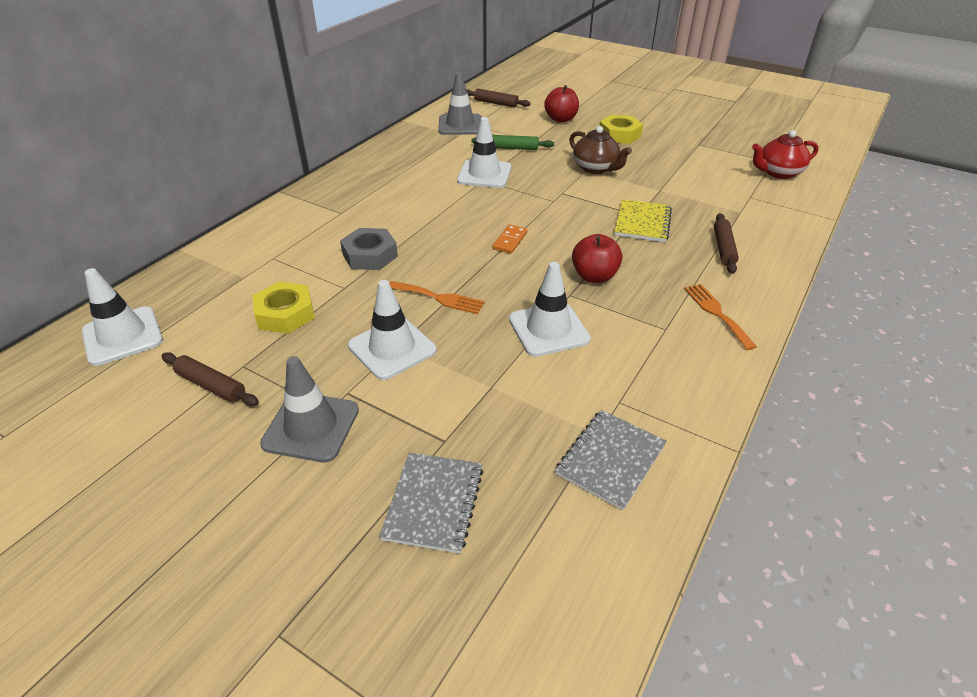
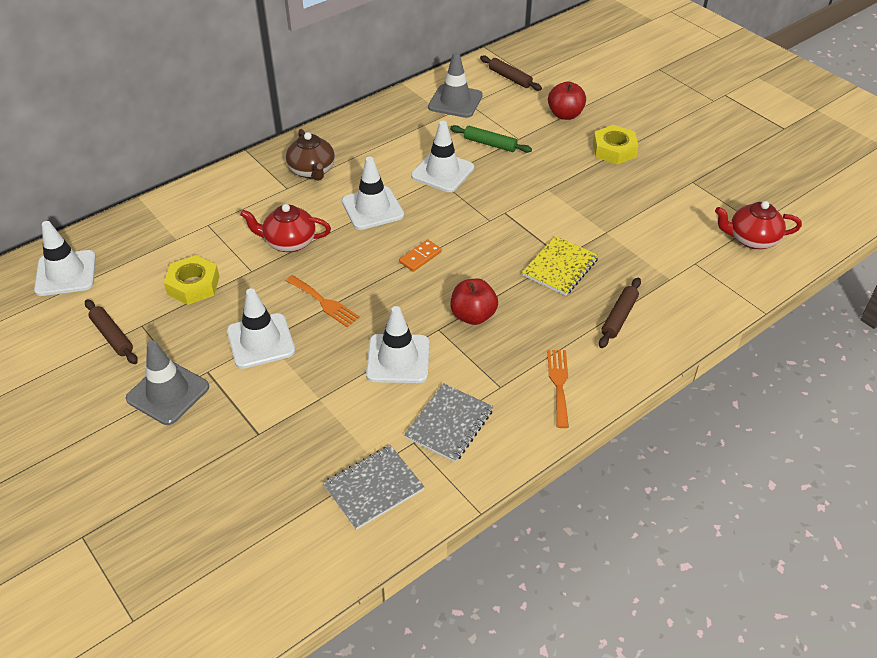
camera: 20 degrees right, 5 degrees up
grey nut [340,228,398,270] -> red teapot [240,204,331,252]
grey notebook [379,452,483,554] -> grey notebook moved to [404,383,493,462]
brown teapot [569,126,632,174] -> brown teapot moved to [286,129,335,181]
none -> white traffic cone [342,157,404,230]

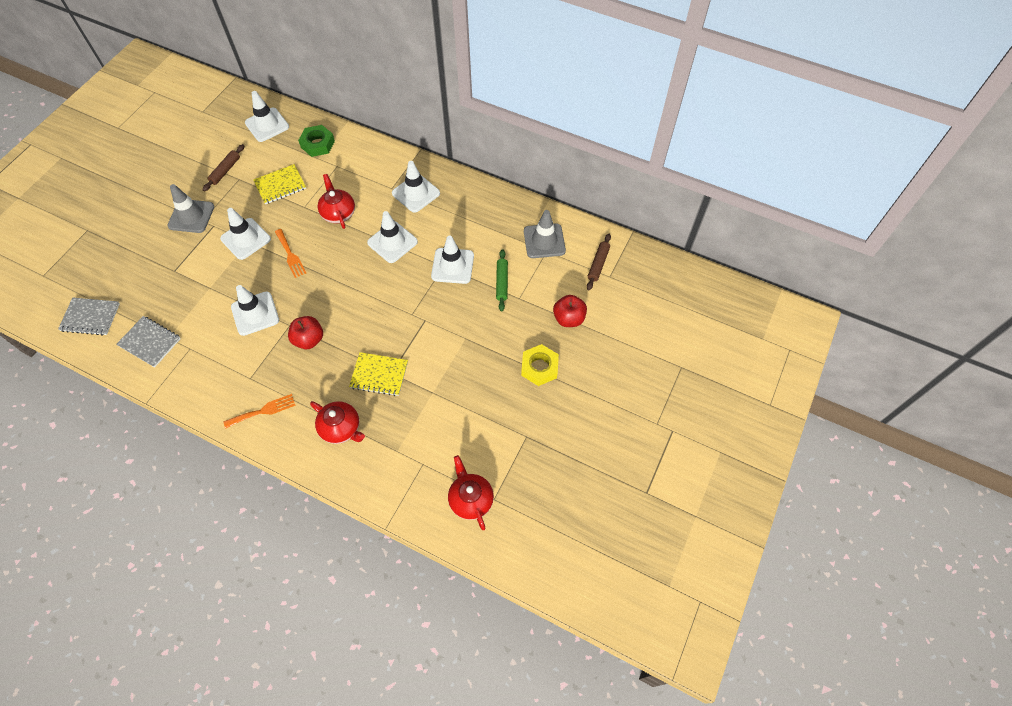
camera: 65 degrees right, 15 degrees up
yellow nut [164,255,220,305] -> yellow notebook [253,164,306,204]
brown teapot [286,129,335,181] -> white traffic cone [392,161,440,213]
orange fork [286,275,360,327] -> orange fork turned 45 degrees counterclockwise [275,229,306,278]
orange domino [399,240,442,272] -> none
grey notebook [404,383,493,462] -> grey notebook moved to [58,298,120,336]
brown rolling pin [599,278,641,348] -> red teapot [310,401,365,444]
none -> green nut [298,125,335,157]

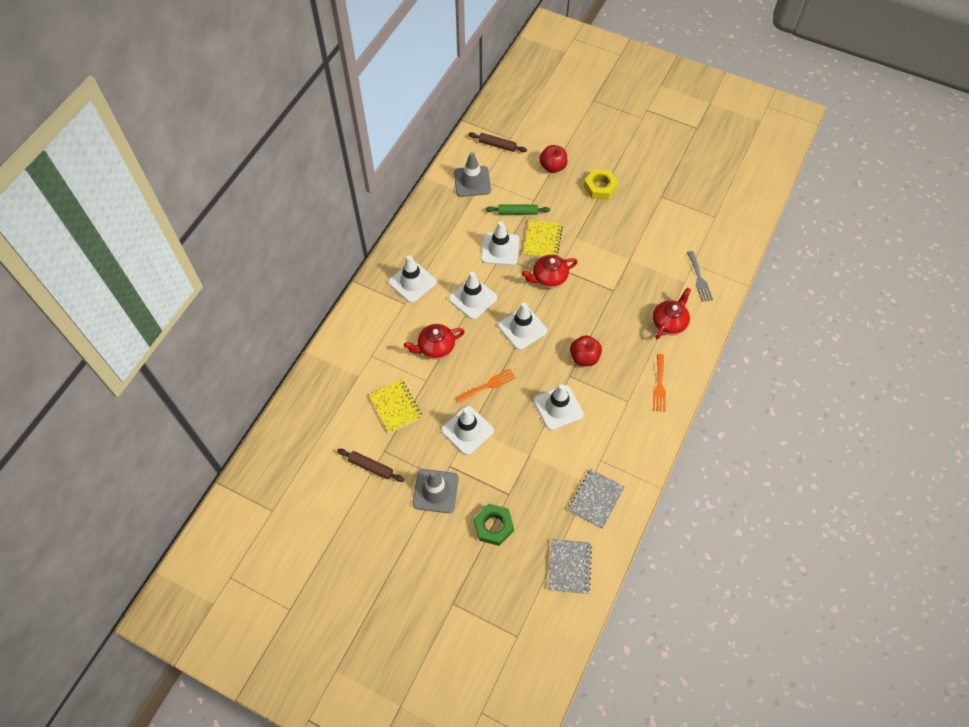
camera: 90 degrees left, 0 degrees up
orange fork [223,394,296,429] -> orange fork turned 150 degrees counterclockwise [653,354,666,412]
white traffic cone [245,91,289,142] -> white traffic cone moved to [498,303,547,350]
green nut [298,125,335,157] -> green nut moved to [474,504,514,546]
yellow notebook [349,352,408,396] -> yellow notebook moved to [523,219,563,258]
red teapot [448,455,494,531] -> red teapot moved to [522,255,578,288]
none -> grey fork [687,251,713,302]

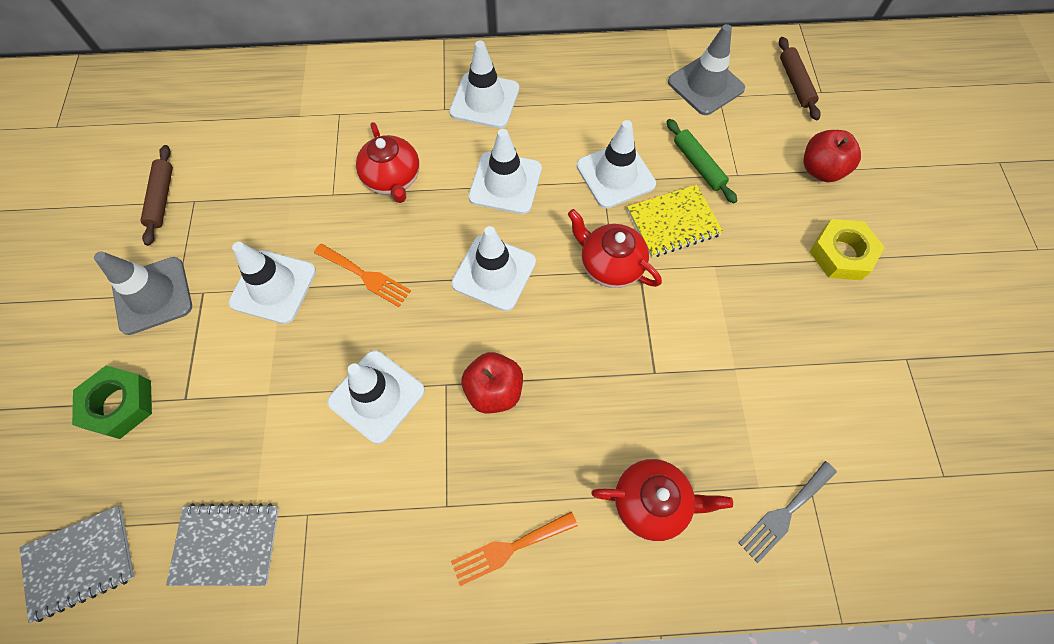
camera: 60 degrees right, 5 degrees up
yellow notebook [369,379,422,434] -> none
red teapot [404,324,465,360] -> red teapot turned 150 degrees counterclockwise [356,122,420,203]

